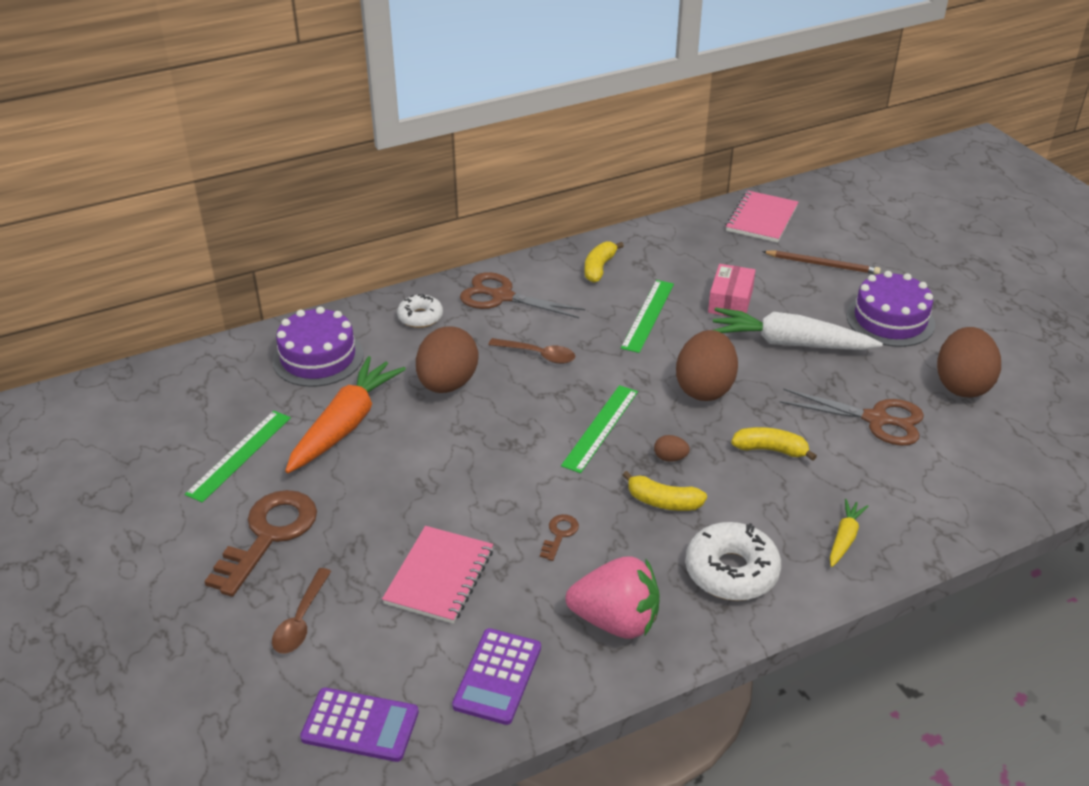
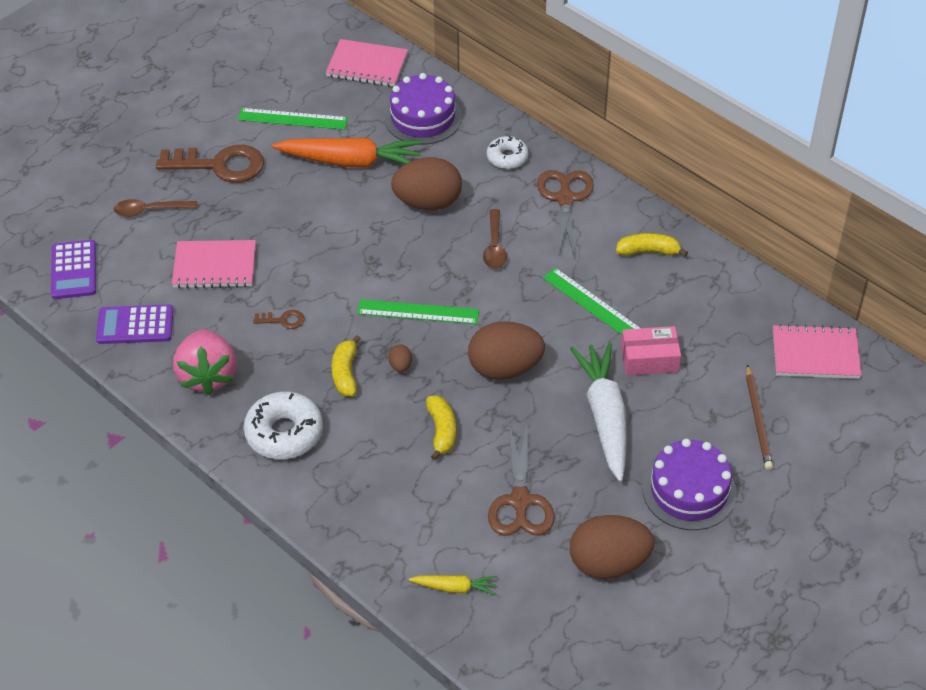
camera: 70 degrees right, 10 degrees up
green ruler [621,280,674,353] -> green ruler turned 45 degrees clockwise [543,268,640,335]
yellow carrot [830,499,869,567] -> yellow carrot moved to [409,575,497,595]
none -> pink notebook [326,39,408,87]

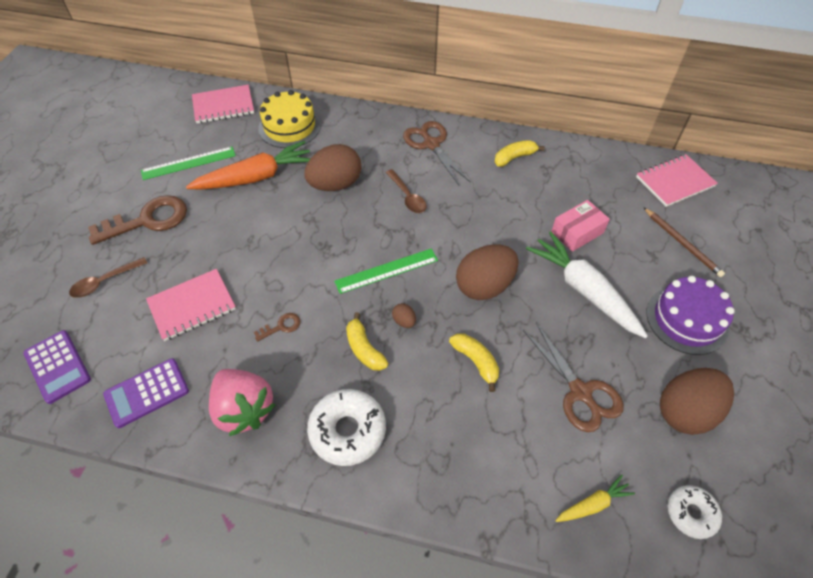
camera: 30 degrees left, 5 degrees up
purple cake [384,73,462,145] -> yellow cake [258,90,321,148]
white donut [487,136,528,169] -> white donut moved to [668,485,722,539]
green ruler [543,268,640,335] -> none

